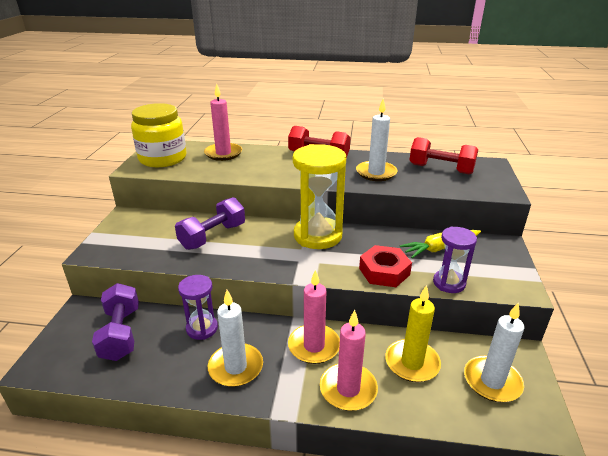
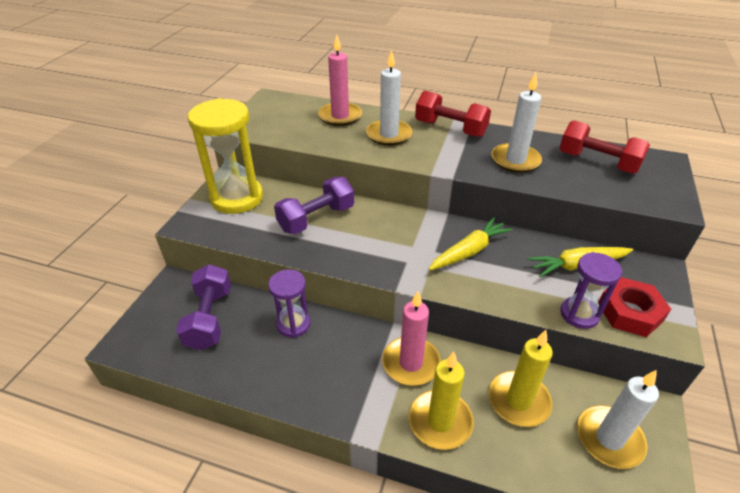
camera: 10 degrees right, 10 degrees up
yellow jar [131,103,187,167] -> none
white candle [208,290,263,387] -> white candle moved to [366,50,412,146]
yellow hourglass [293,144,346,249] -> yellow hourglass moved to [188,98,263,214]
pink candle [320,310,378,411] -> yellow candle [409,352,474,450]
red nut [359,245,412,287] -> red nut moved to [598,277,671,337]
none -> yellow carrot [429,217,513,270]

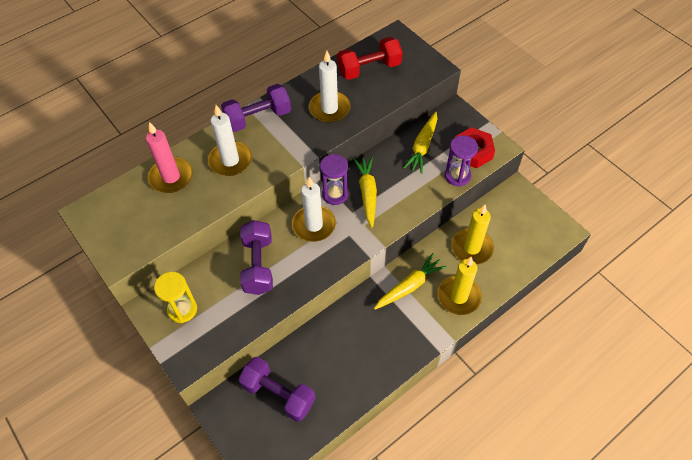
camera: 55 degrees left, 15 degrees up
yellow hourglass [188,98,263,214] -> yellow hourglass [154,272,197,323], size x0.57
purple hourglass [268,269,311,338] -> purple hourglass moved to [320,154,348,205]
pink candle [382,291,441,386] -> yellow carrot [374,253,447,310]
red dumbbell [415,91,491,137] -> purple dumbbell [221,84,291,132]
white candle [577,370,659,469] -> white candle moved to [292,177,336,242]

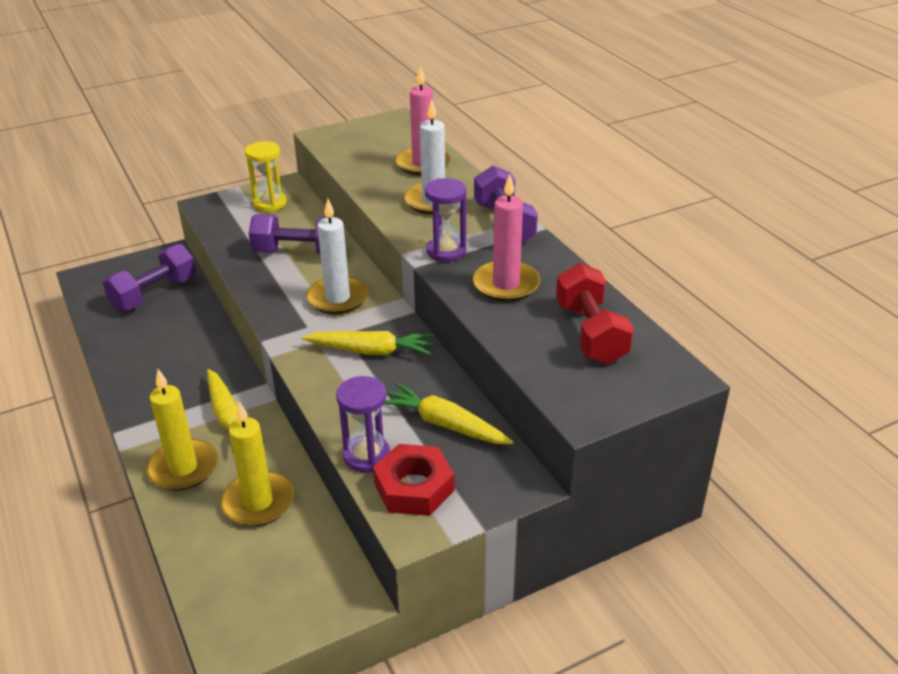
camera: 100 degrees right, 20 degrees down
white candle [309,51,351,123] -> pink candle [473,174,540,302]
purple hourglass [320,154,348,205] -> purple hourglass moved to [425,178,466,262]

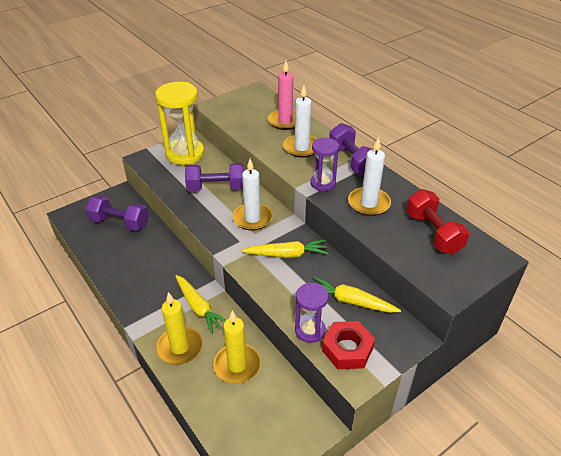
camera: 10 degrees left, 5 degrees up
purple dumbbell [103,244,196,311] -> purple dumbbell turned 75 degrees clockwise [86,195,148,231]
yellow hourglass [245,141,287,212] -> yellow hourglass [155,82,204,165], size x1.76
pink candle [473,174,540,302] -> white candle [348,137,391,216]

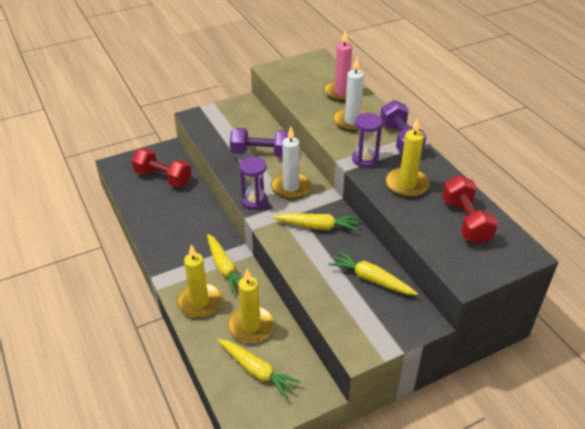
camera: 10 degrees right, 0 degrees up
purple dumbbell [86,195,148,231] -> red dumbbell [132,148,191,187]
yellow hourglass [155,82,204,165] -> none
purple hourglass [295,283,329,343] -> purple hourglass moved to [239,157,268,210]
red nut [322,321,375,369] -> none
white candle [348,137,391,216] -> yellow candle [386,117,430,197]
none -> yellow carrot [218,339,301,399]

